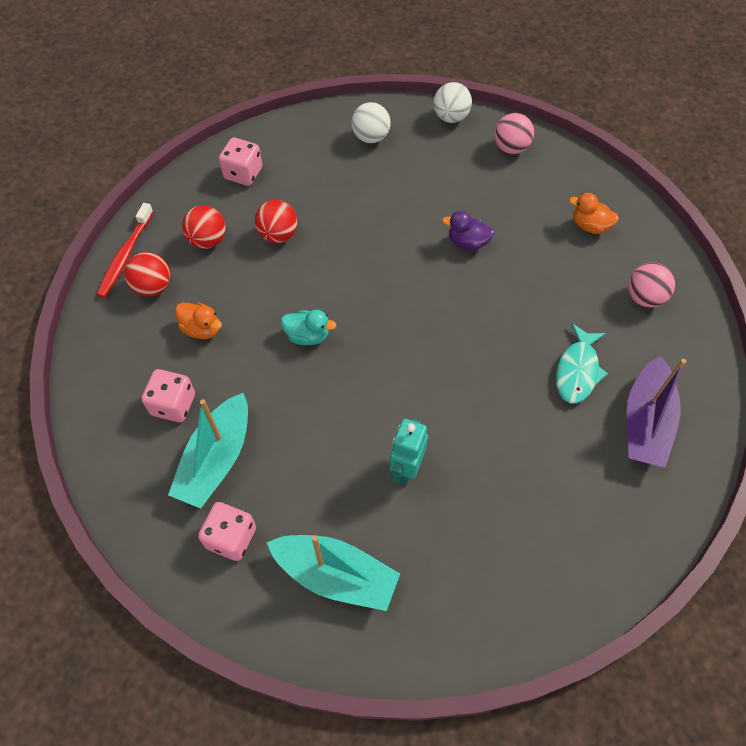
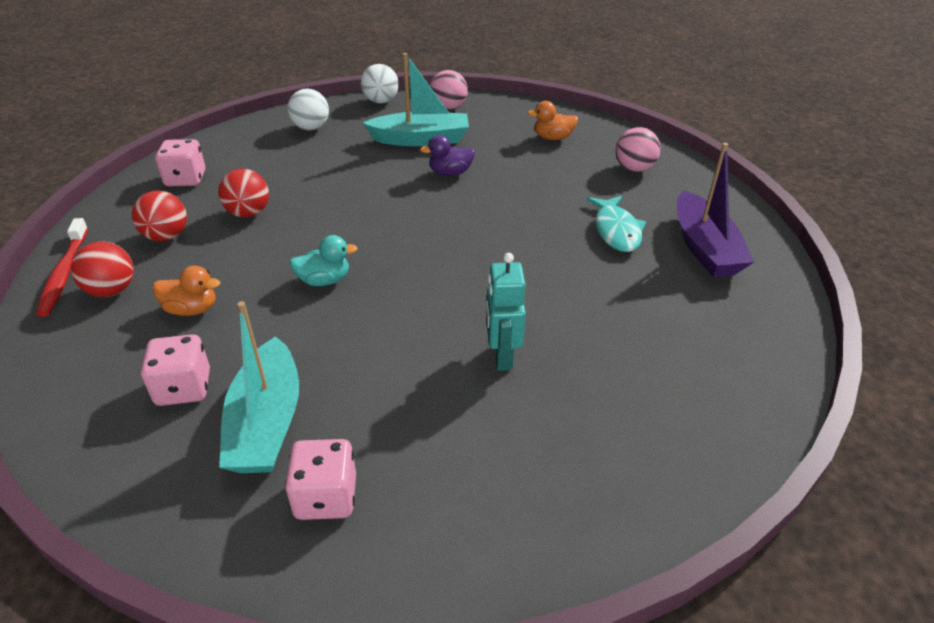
camera: 25 degrees left, 20 degrees down
turquoise boat [266,535,400,611] -> turquoise boat moved to [363,53,469,146]

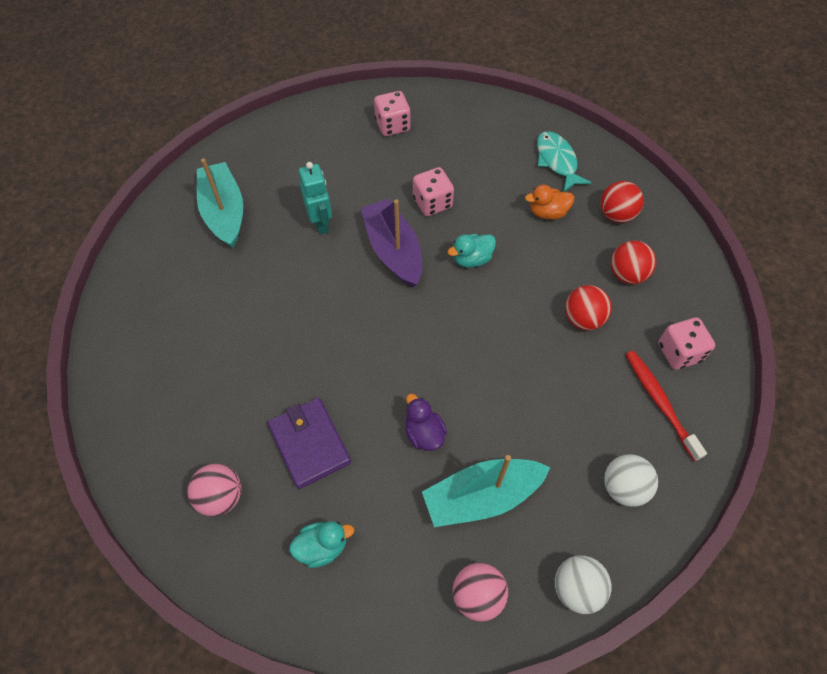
camera: 165 degrees right, 20 degrees up
red toothbrush [36,218,88,317] -> red toothbrush moved to [626,351,707,461]
pink dice [141,334,210,406] -> pink dice moved to [413,167,454,216]
turquoise boat [219,301,299,473] -> turquoise boat moved to [197,158,243,248]
purple duck [420,135,475,176] -> purple duck turned 90 degrees counterclockwise [405,394,447,451]
orange duck [527,101,578,140] -> turquoise duck [289,521,354,568]
turquoise fish [587,196,646,252] -> turquoise fish moved to [537,131,591,192]
purple boat [677,143,754,277] -> purple boat moved to [361,199,422,287]
none -> purple wallet [268,398,351,489]

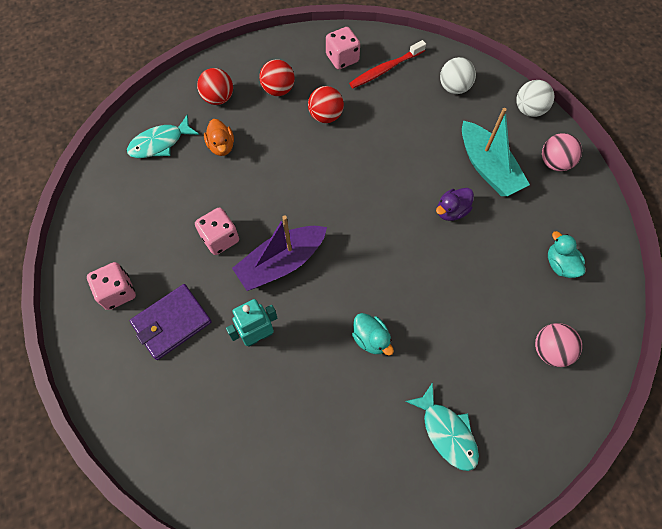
camera: 100 degrees left, 5 degrees up
turquoise boat [197,158,243,248] -> none
purple wallet [268,398,351,489] -> purple wallet moved to [130,284,212,360]
turquoise duck [448,234,496,267] -> turquoise duck moved to [352,313,394,356]
none -> turquoise fish [405,382,479,471]

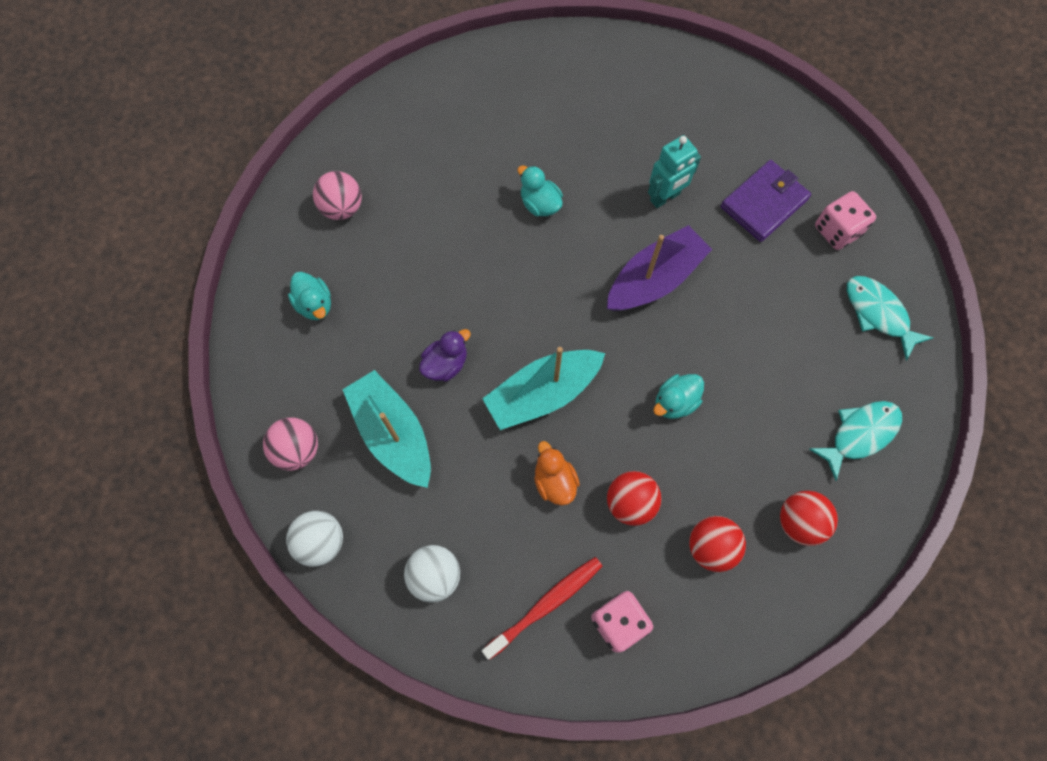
camera: 175 degrees right, 5 degrees up
pink dice [195,207,239,255] -> none
orange duck [204,119,234,156] -> orange duck moved to [534,441,580,505]
turquoise fish [405,382,479,471] -> turquoise fish moved to [847,276,934,361]
none -> turquoise boat [482,347,605,430]
none -> turquoise duck [653,374,704,419]

